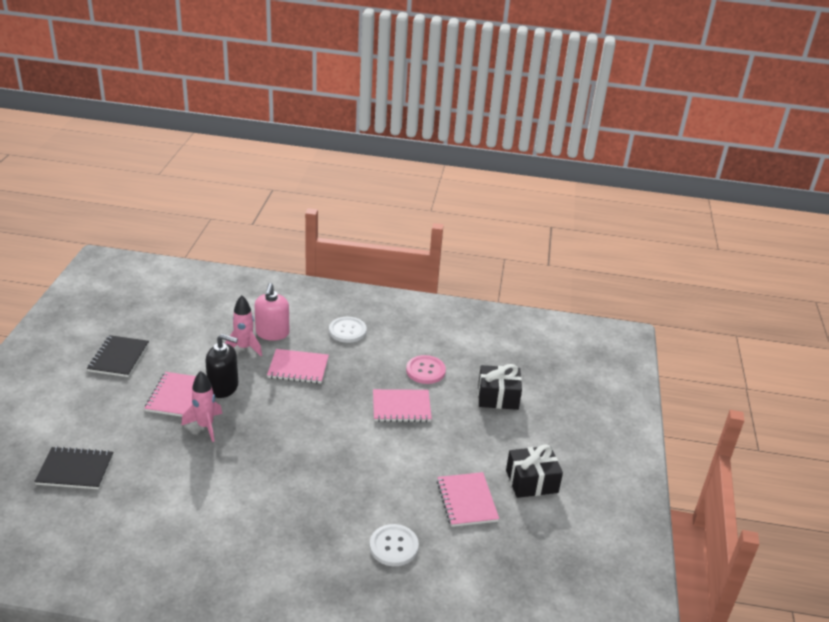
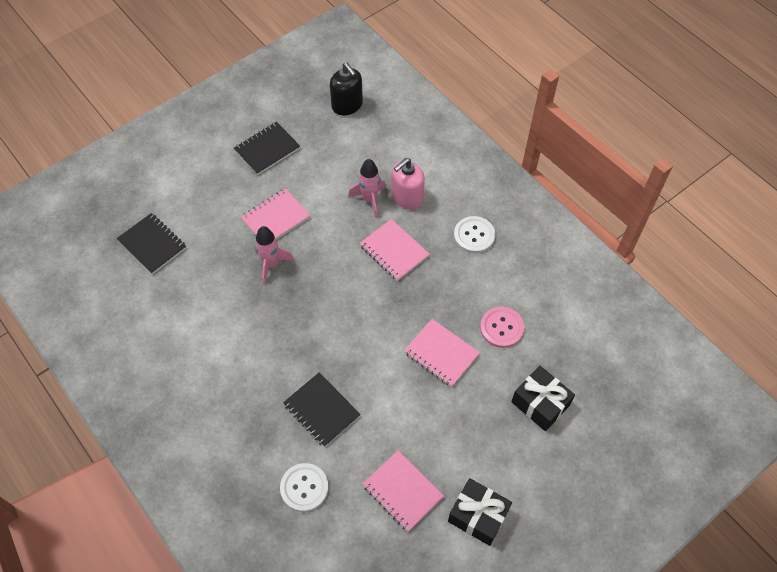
camera: 45 degrees right, 25 degrees up
black soap dispenser [205,334,238,398] -> black soap dispenser moved to [330,62,363,115]
pink notebook [437,472,499,527] -> pink notebook turned 75 degrees counterclockwise [362,450,444,532]
none -> black notebook [283,372,361,447]

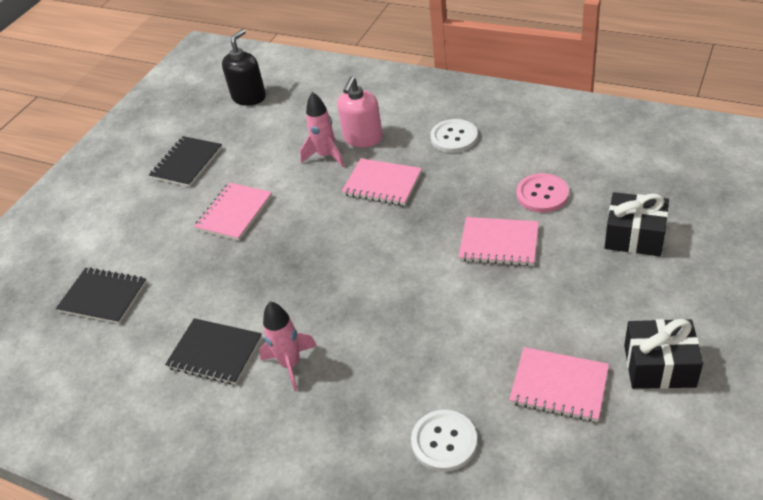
camera: 20 degrees left, 15 degrees down
pink rocket [255,226,294,284] -> pink rocket moved to [259,301,317,391]
black notebook [283,372,361,447] -> black notebook moved to [165,318,262,385]
black soap dispenser [330,62,363,115] -> black soap dispenser turned 90 degrees counterclockwise [222,29,266,106]

